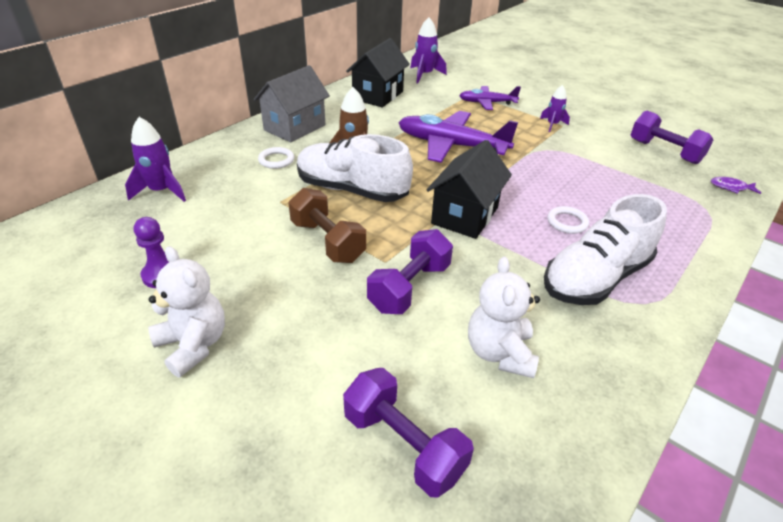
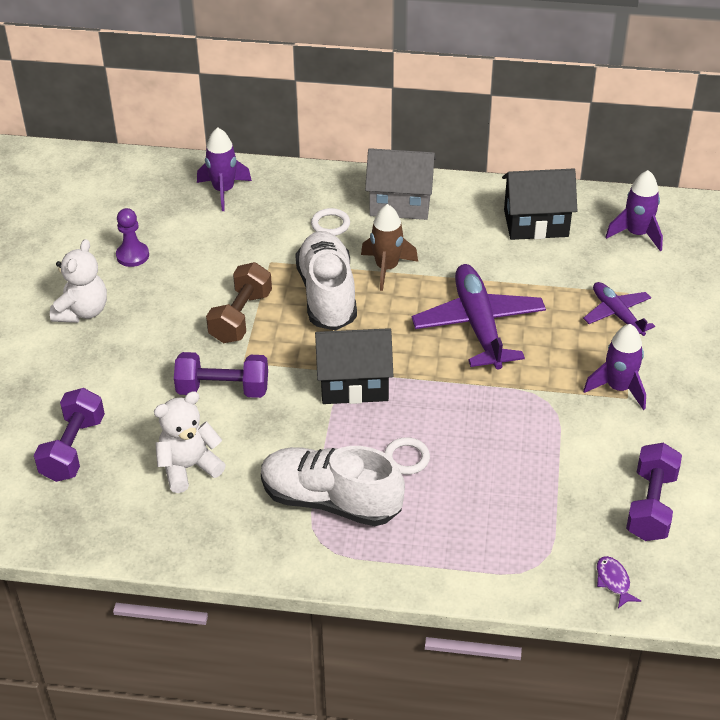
camera: 60 degrees right, 5 degrees up
purple rocket [540,85,570,132] -> purple rocket [583,324,646,410], size x1.55

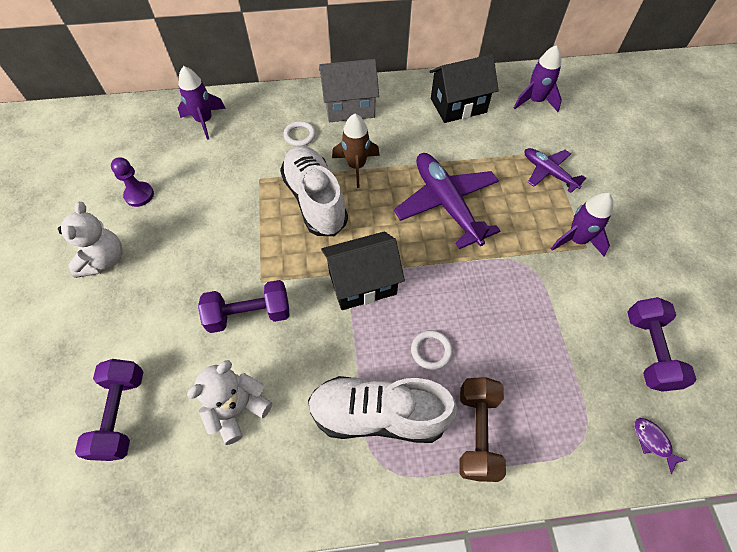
camera: 15 degrees left, 15 degrees up
brown dumbbell [206,262,272,343] -> brown dumbbell moved to [459,377,506,482]

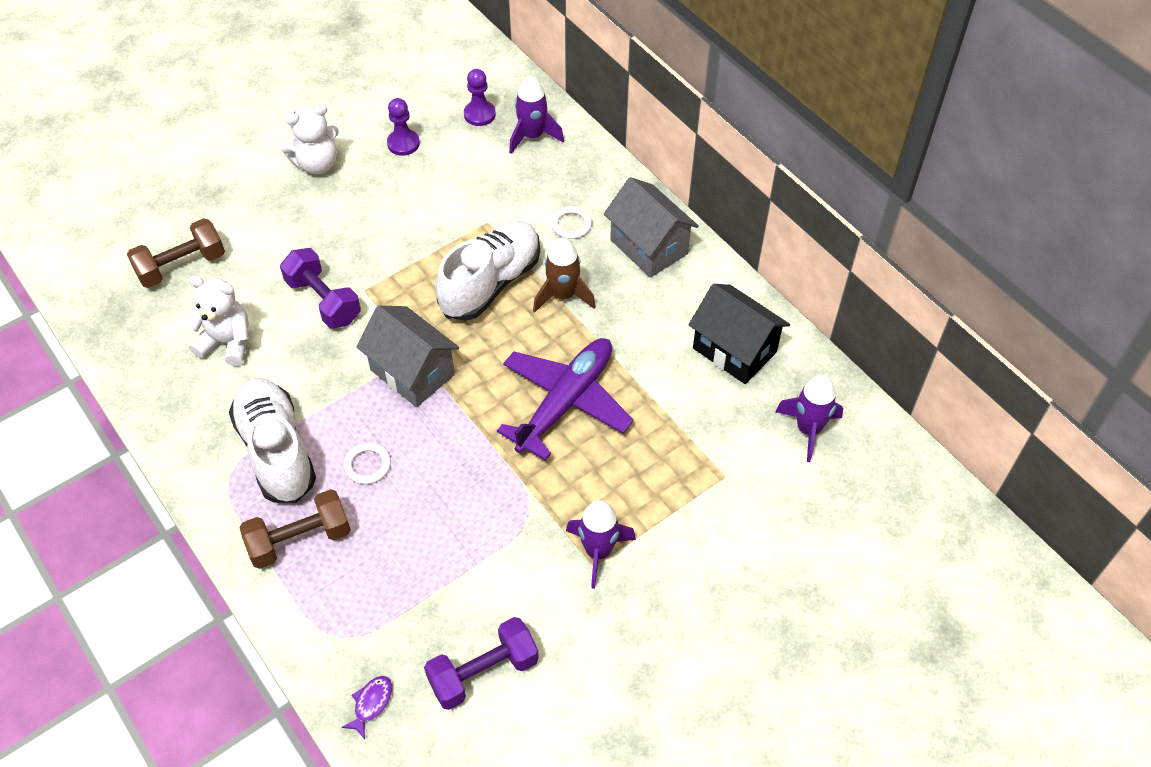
camera: 60 degrees right, 5 degrees down
purple dumbbell [75,359,144,461] -> brown dumbbell [127,218,225,288]
black house [321,231,405,310] -> grey house [356,306,459,407]
purple plane [525,148,586,193] -> none
none -> purple pawn [464,69,496,126]

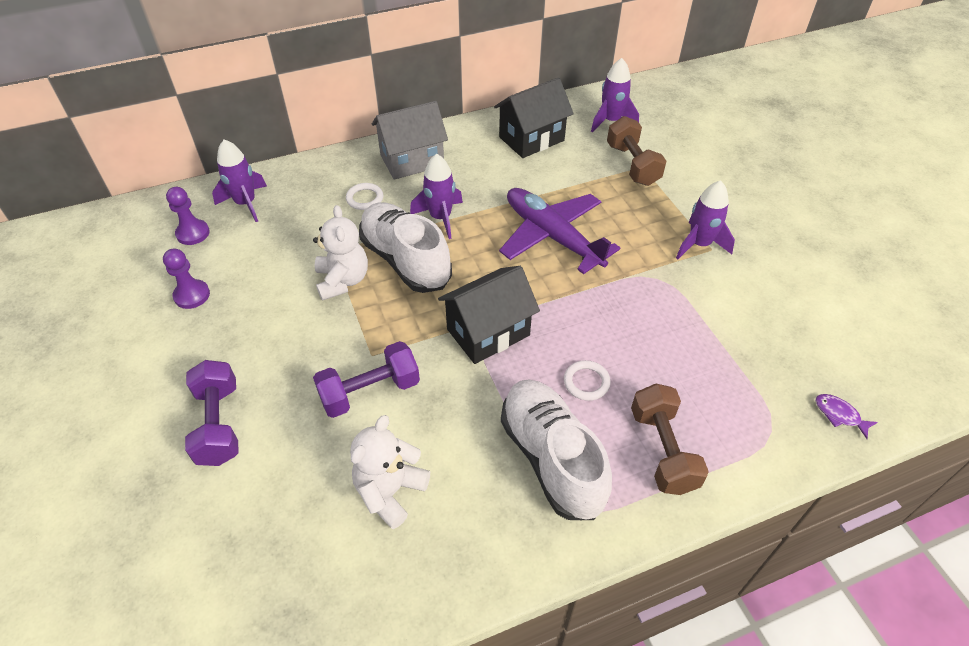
camera: 75 degrees left, 5 degrees down
brown dumbbell [127,218,225,288] -> brown dumbbell moved to [607,116,666,186]
white shoe [229,378,316,503] -> white shoe turned 75 degrees clockwise [501,379,612,520]
white teddy bear [280,104,339,174] -> white teddy bear moved to [313,205,368,301]
grey house [356,306,459,407] -> black house [438,266,540,364]
purple dumbbell [424,617,539,710] -> purple dumbbell moved to [185,360,239,466]
brown rocket [533,238,596,312] -> purple rocket [410,154,463,239]

